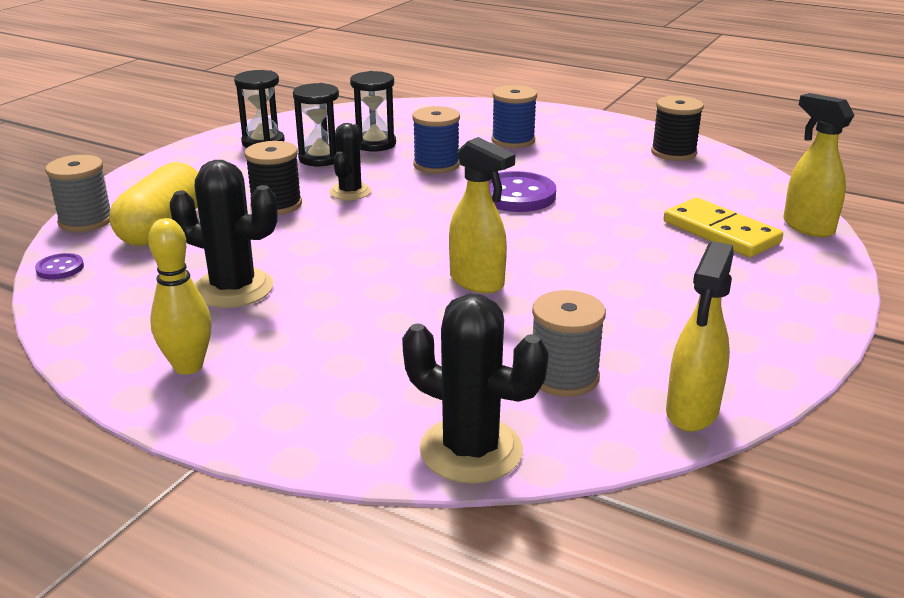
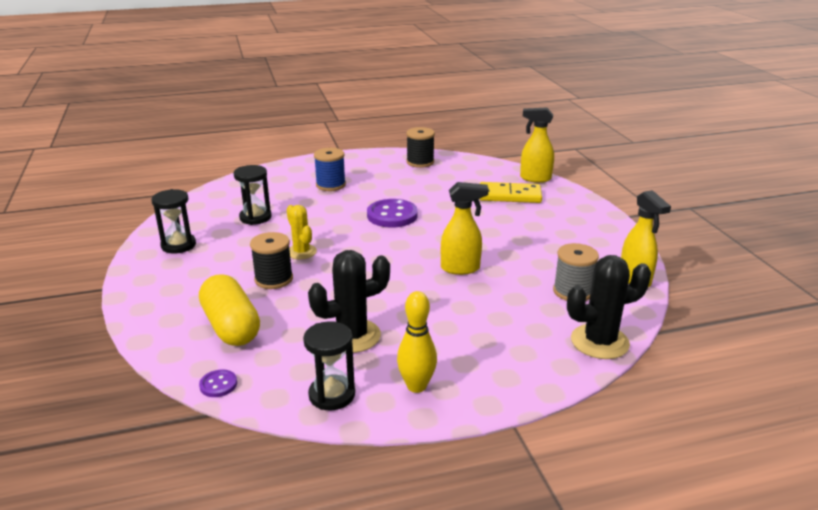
camera: 45 degrees left, 0 degrees up
grey spool [45,155,111,232] -> none
black hourglass [293,83,339,166] -> black hourglass moved to [303,321,355,410]
black cactus [329,123,371,200] -> yellow cactus [287,205,317,259]
blue spool [412,106,460,174] -> none

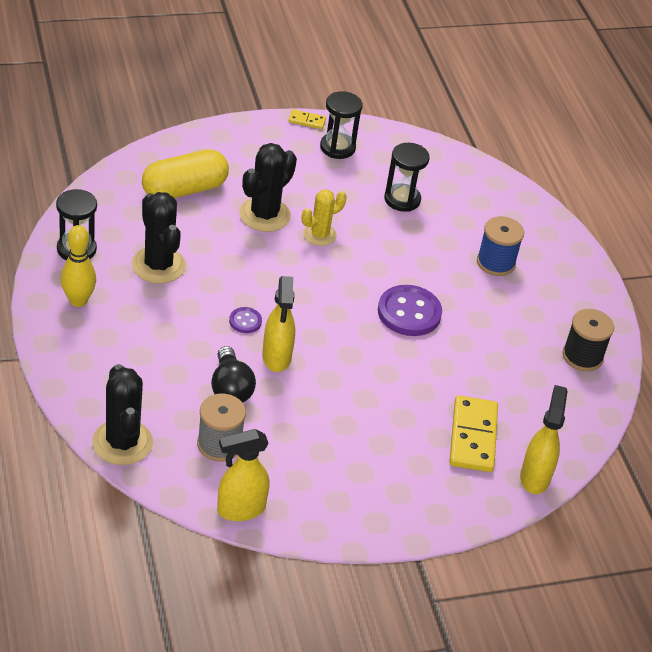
camera: 85 degrees right, 15 degrees up
purple button [199,370,237,397] -> purple button moved to [229,307,262,333]
black spool [250,232,293,289] -> black cactus [239,143,297,232]
none -> black light bulb [211,346,256,403]
none -> yellow domino [289,109,326,129]

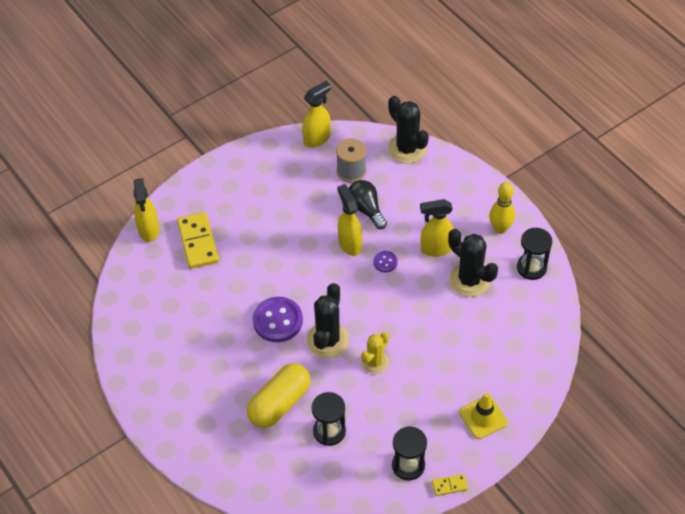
camera: 165 degrees right, 10 degrees up
yellow capsule [142,149,229,198] -> yellow capsule moved to [247,363,311,428]
black cactus [239,143,297,232] -> black cactus moved to [307,283,349,358]
blue spool [477,216,524,276] -> none
black spool [562,309,614,371] -> none
none -> yellow spray bottle [420,199,454,257]
none -> yellow traffic cone [459,393,508,439]

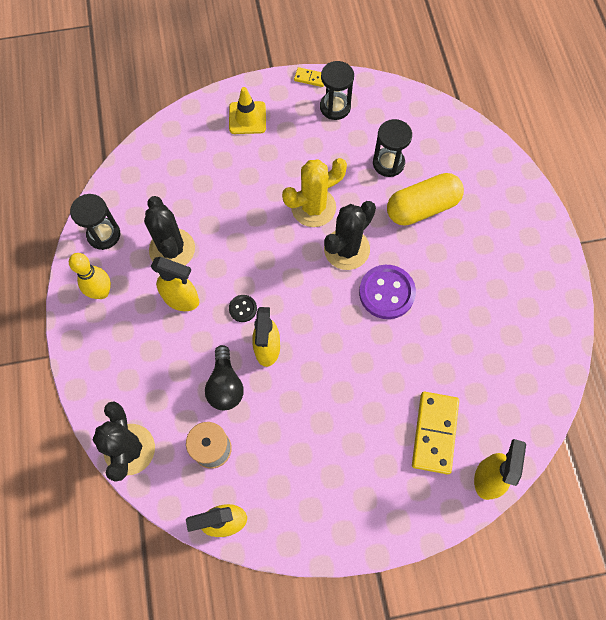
camera: 155 degrees left, 15 degrees up
yellow cactus [361,332,389,374] -> yellow cactus [282,158,347,227], size x1.56
purple button [373,251,398,272] -> black button [229,295,257,322]

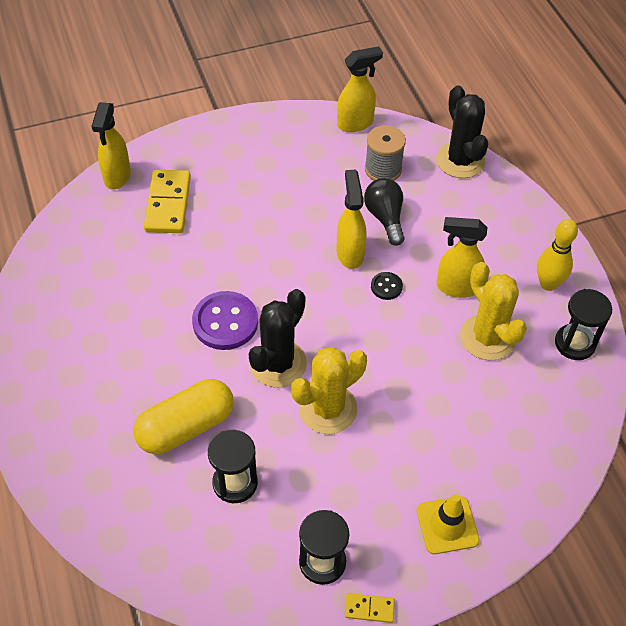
camera: 170 degrees right, 15 degrees down
black cactus [144,196,195,265] -> yellow cactus [460,262,527,361]

